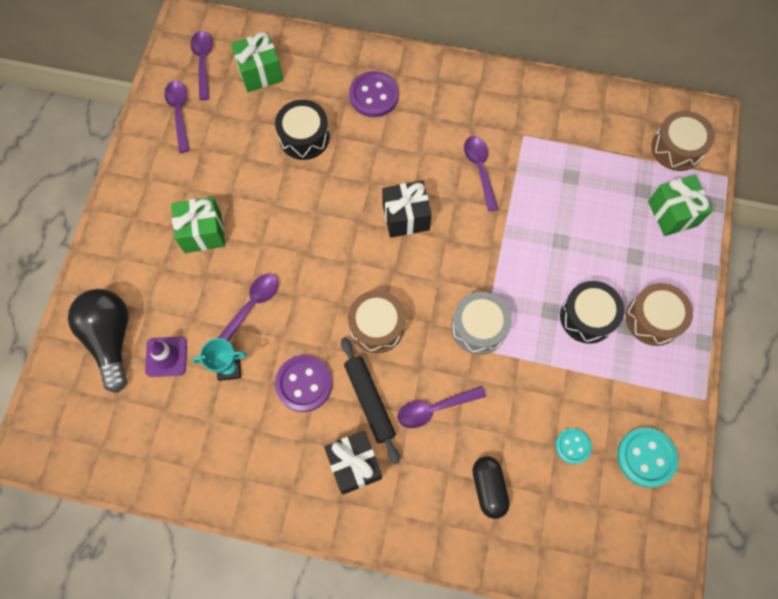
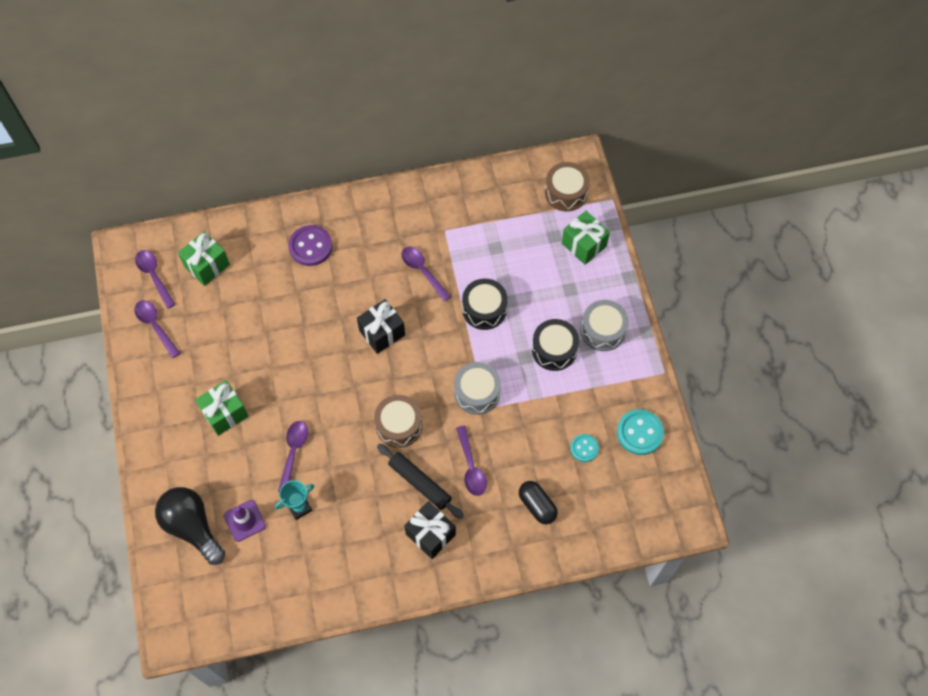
camera: 25 degrees left, 5 degrees down
black drum [275,100,330,160] -> black drum moved to [462,279,508,330]
purple button [275,355,332,412] -> none
purple spoon [397,386,486,428] -> purple spoon turned 60 degrees counterclockwise [456,426,487,496]
brown drum [626,283,693,346] -> grey drum [581,300,629,351]

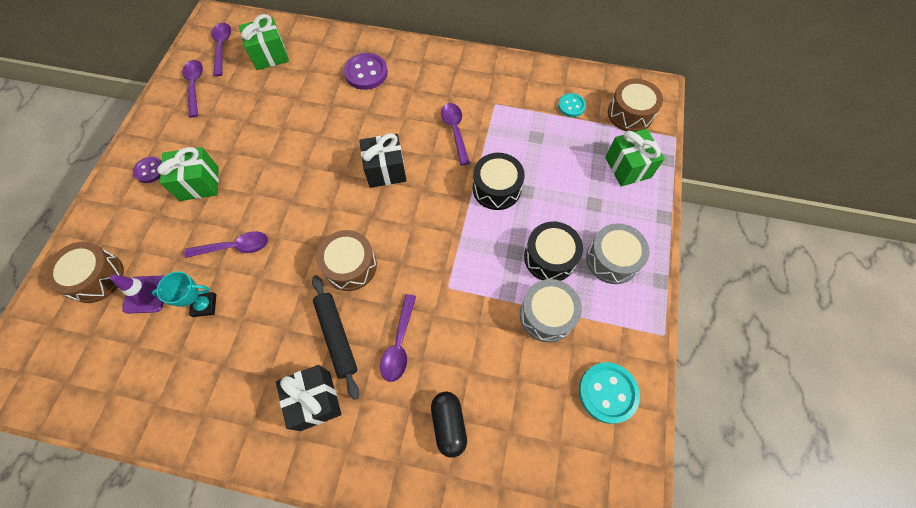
camera: 25 degrees right, 0 degrees up
black light bulb [155,487,225,565] -> brown drum [45,242,124,303]
purple spoon [278,421,308,492] -> purple spoon turned 45 degrees clockwise [184,231,268,258]
grey drum [454,362,501,415] -> grey drum moved to [520,279,582,342]
turquoise button [570,434,599,462] -> turquoise button moved to [558,93,586,117]
none -> purple button [133,157,162,183]

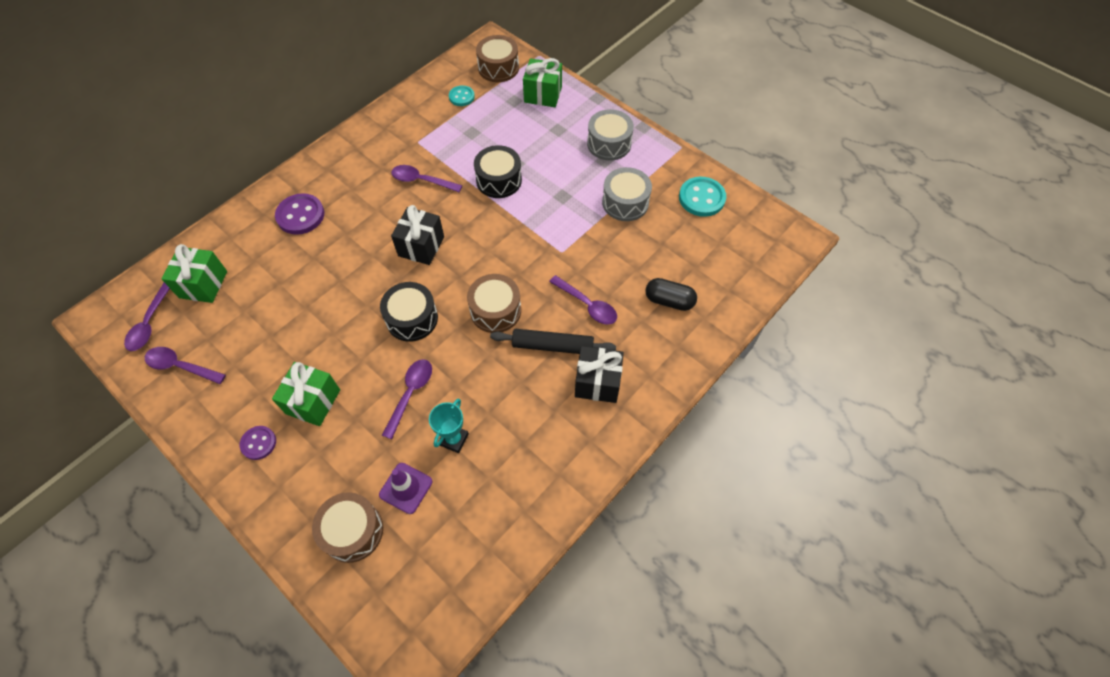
camera: 60 degrees left, 5 degrees down
purple spoon [212,23,231,76] -> purple spoon turned 105 degrees counterclockwise [124,283,170,351]
black drum [524,221,583,281] -> black drum moved to [380,282,438,342]

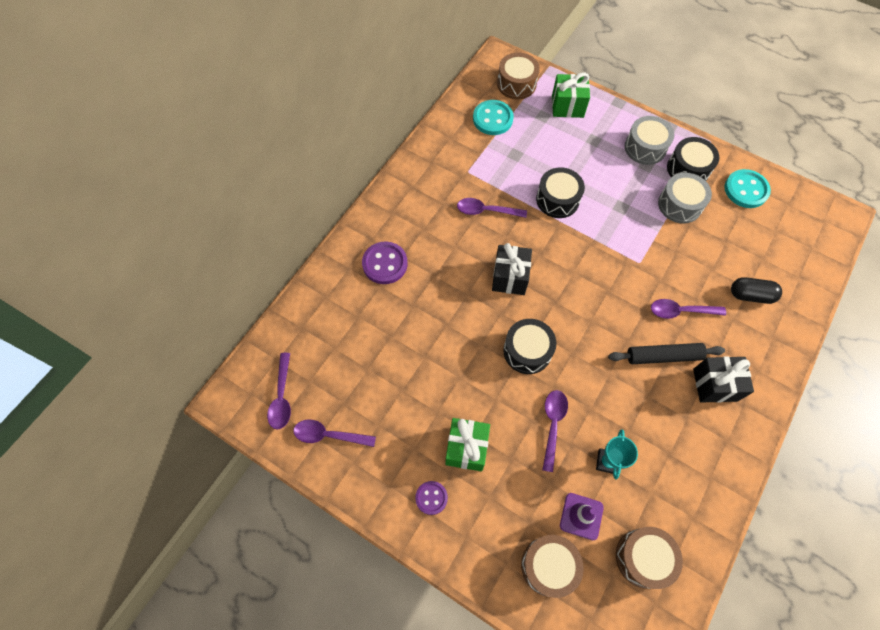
camera: 10 degrees left, 5 degrees up
green gift [161,244,227,303] -> none
turquoise button [449,86,475,106] -> turquoise button [473,100,514,135], size x1.64
brown drum [467,274,521,333] -> brown drum moved to [616,527,683,589]
purple spoon [549,275,617,325] -> purple spoon turned 150 degrees clockwise [651,299,726,319]
none -> black drum [667,137,719,181]

